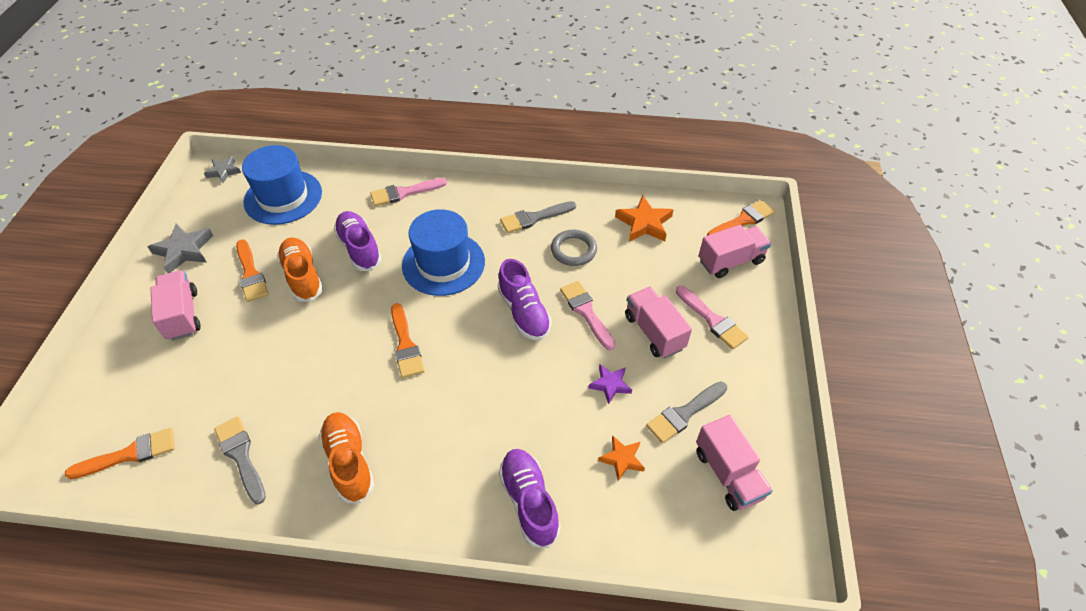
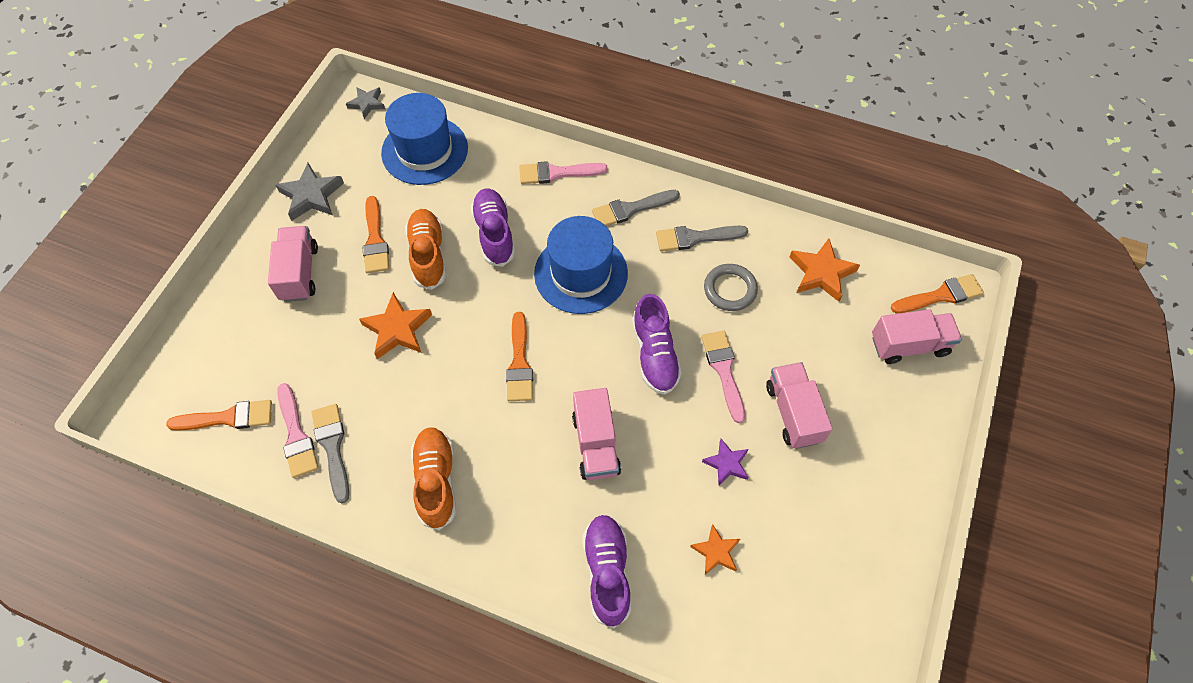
camera: 15 degrees right, 10 degrees up
grey brush [646,381,728,443] -> grey brush moved to [592,190,680,226]
pink brush [676,286,748,349] -> pink brush moved to [277,383,319,478]
pink truck [696,415,773,511] -> pink truck moved to [572,388,621,480]
none -> orange star [359,292,432,359]

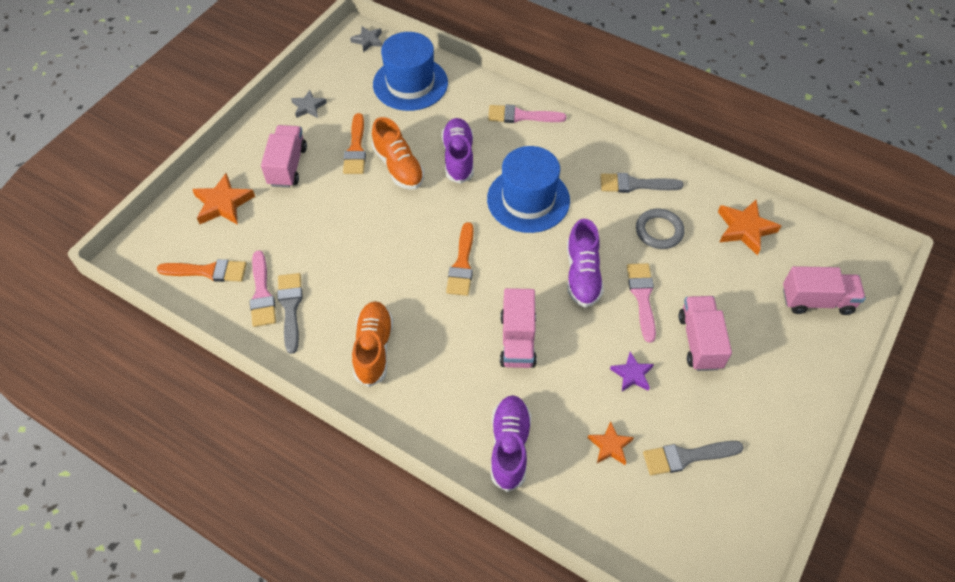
camera: 10 degrees right, 5 degrees down
grey star [275,163,344,221] -> grey star [291,90,327,118], size x0.62
orange star [359,292,432,359] -> orange star moved to [192,173,255,225]
orange shoe [405,209,446,290] -> orange shoe turned 150 degrees clockwise [372,117,424,190]
grey brush [592,190,680,226] -> grey brush moved to [643,441,744,476]
orange brush [891,274,984,313] -> none

